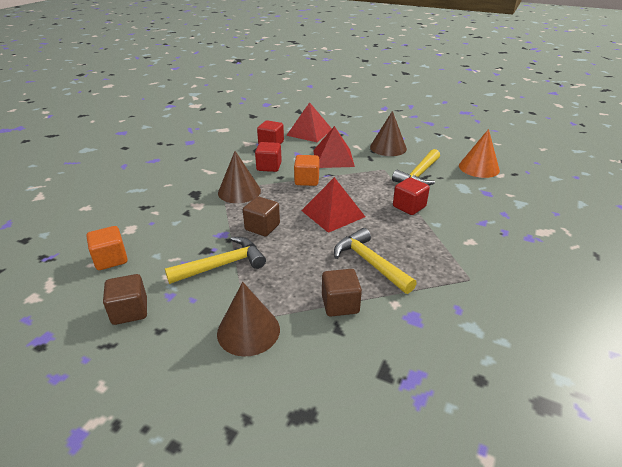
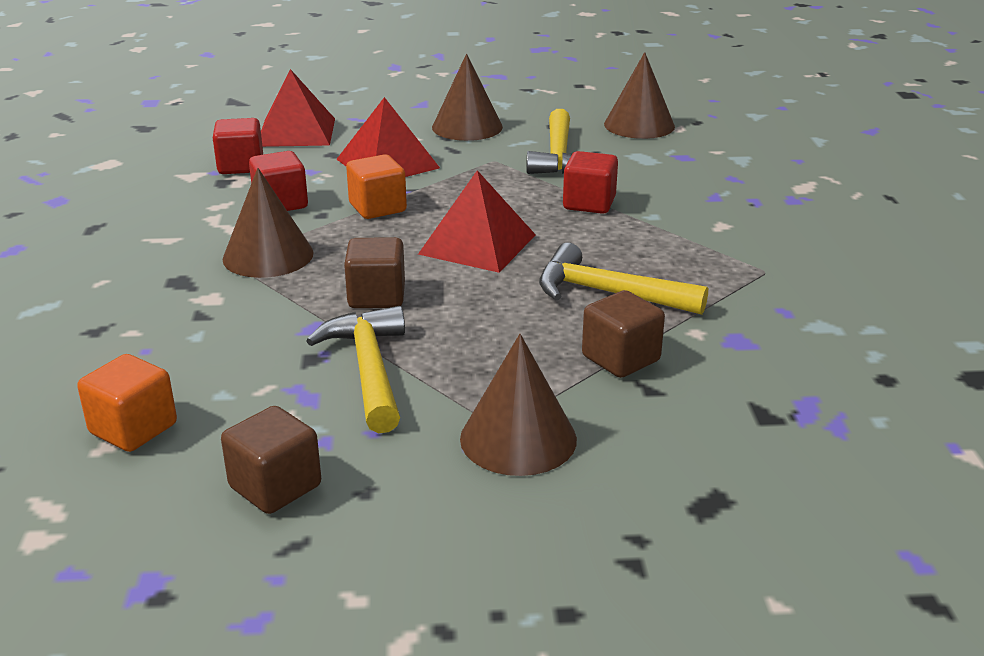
camera: 30 degrees left, 5 degrees down
yellow hammer [165,237,266,284] -> yellow hammer turned 45 degrees counterclockwise [306,306,405,433]
orange cone [459,129,500,178] -> brown cone [604,52,675,139]

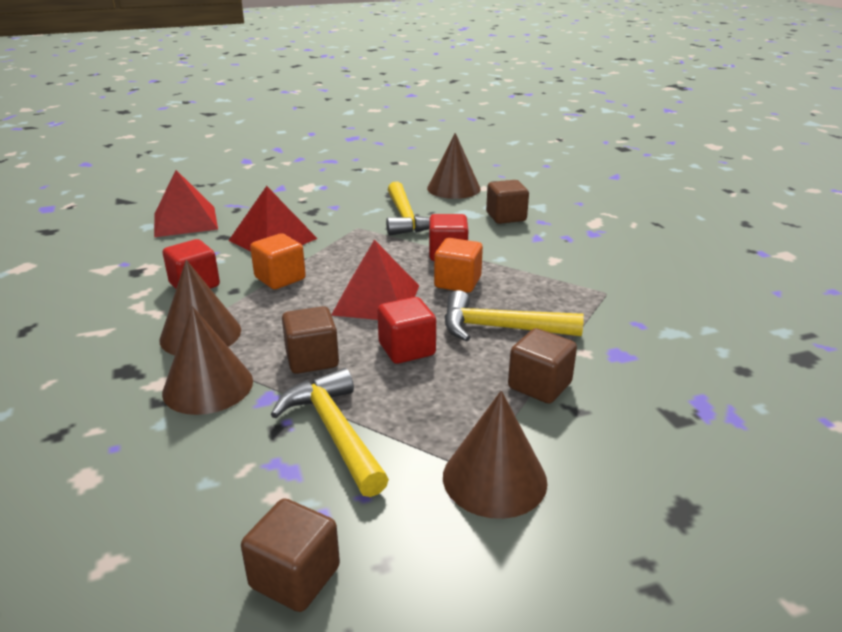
camera: 15 degrees left, 0 degrees up
orange cube [77,354,177,452] -> orange cube moved to [434,238,483,293]
red cube [213,118,263,174] -> red cube moved to [377,297,436,364]
brown cone [432,54,503,141] -> brown cone moved to [162,306,253,415]
none -> brown cube [486,180,529,224]

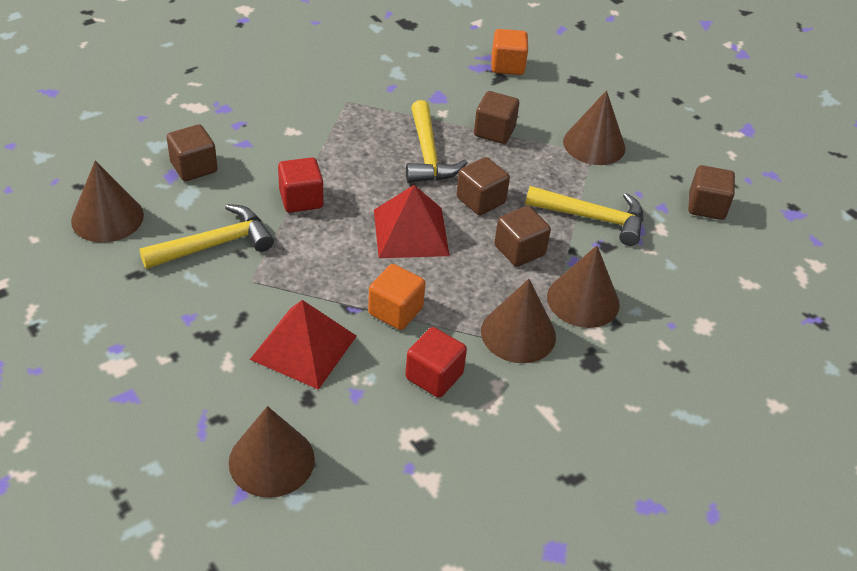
camera: 110 degrees left, 15 degrees up
red pyramid [154,170,218,237] -> brown cone [229,406,315,498]
yellow hammer [270,368,389,497] -> yellow hammer turned 120 degrees counterclockwise [525,186,643,246]
red cube [377,297,436,364] -> brown cube [456,157,510,215]
orange cube [434,238,483,293] -> orange cube moved to [492,29,528,75]

